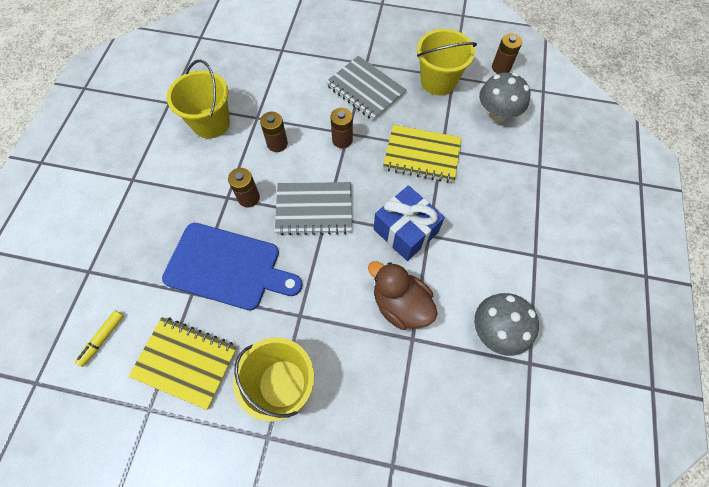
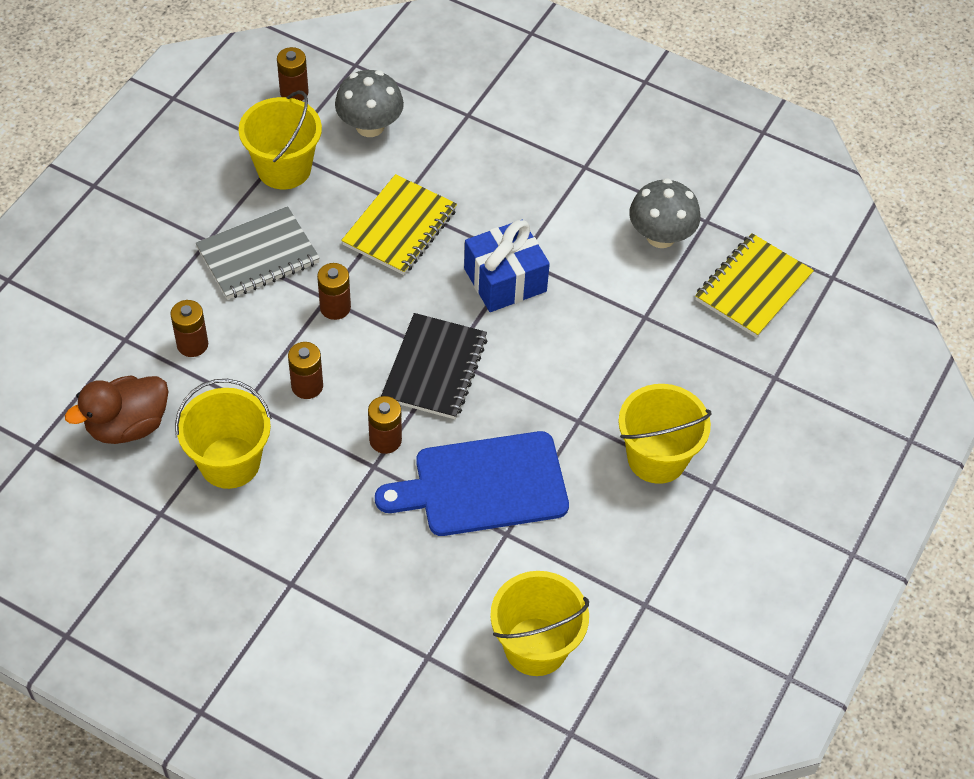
camera: 75 degrees left, 10 degrees down
yellow marker [75,310,124,367] -> yellow bucket [490,571,589,676]
yellow notebook [128,317,238,410] -> yellow notebook moved to [695,233,814,338]
blue cutting board [162,223,303,310] -> blue cutting board turned 135 degrees counterclockwise [375,431,569,536]
grey notebook [275,182,352,235] -> black notebook [381,313,488,419]
brown duck [368,261,437,330] -> brown duck moved to [65,376,168,444]
none -> brown battery [170,300,208,357]

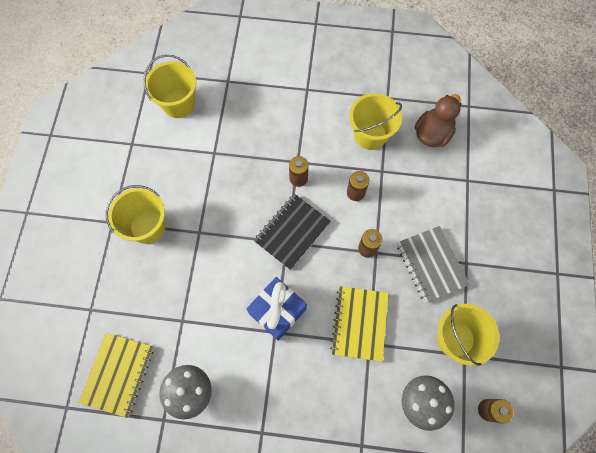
camera: 160 degrees right, 15 degrees up
brown battery [170,300,208,357] -> none
grey notebook [195,206,320,300] -> grey notebook turned 60 degrees counterclockwise [397,226,470,303]
blue cutting board [375,431,569,536] -> none
black notebook [381,313,488,419] -> black notebook turned 45 degrees clockwise [254,194,331,270]

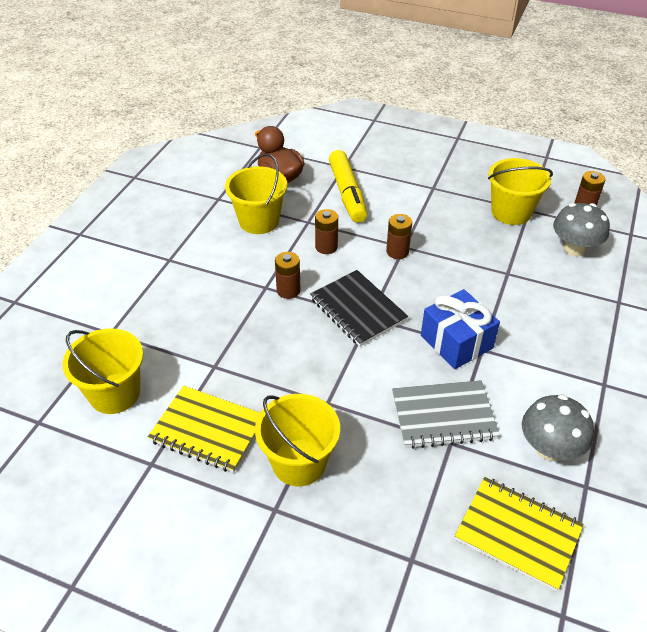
camera: 75 degrees left, 25 degrees down
yellow notebook [330,286,389,362] -> yellow notebook moved to [148,386,260,473]
grey notebook [397,226,470,303] -> grey notebook moved to [392,380,500,449]
none -> yellow marker [329,150,367,223]

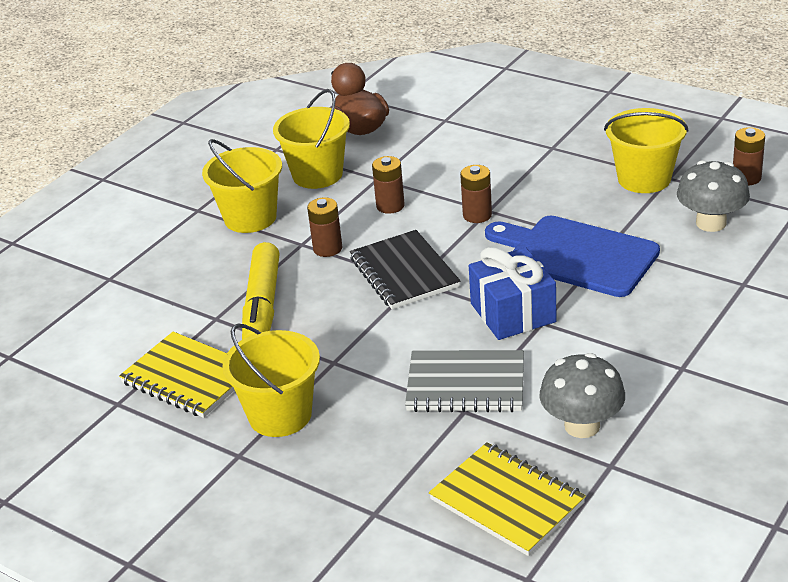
camera: 15 degrees right, 10 degrees down
yellow bucket [62,328,143,414] -> yellow bucket moved to [202,139,282,233]
yellow marker [329,150,367,223] -> yellow marker moved to [242,242,280,340]
none -> blue cutting board [485,216,660,297]

